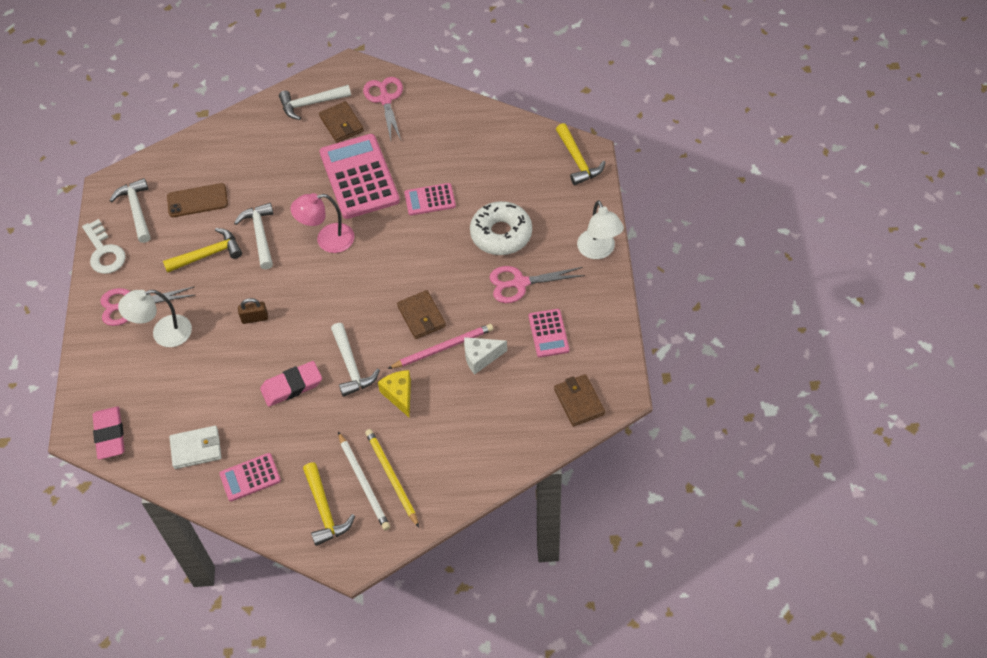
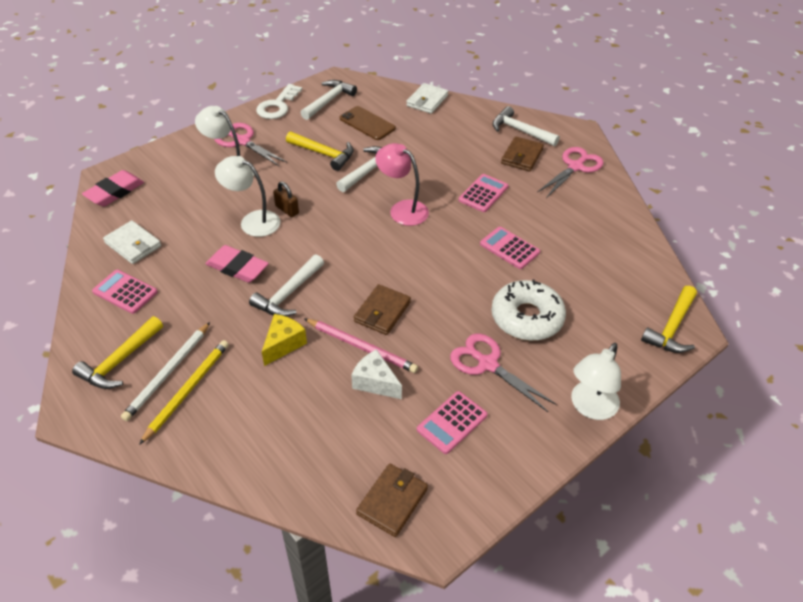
camera: 50 degrees right, 10 degrees down
pink calculator [320,134,400,219] -> pink calculator [459,174,508,212], size x0.51
none -> white lamp [215,156,281,237]
none -> white wallet [406,83,448,114]

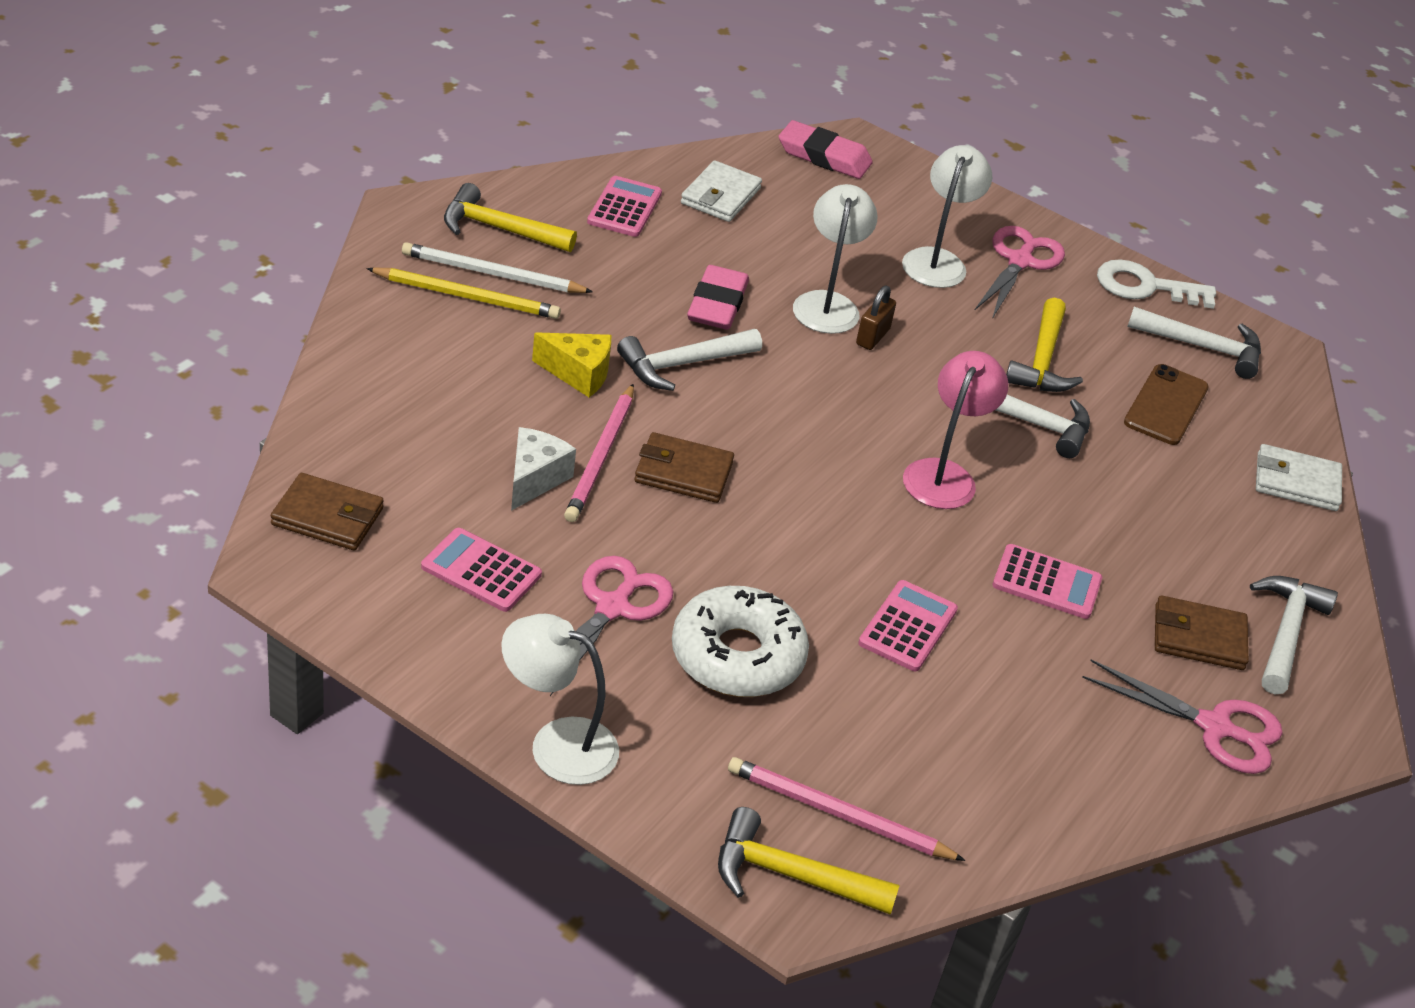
camera: 70 degrees right, 5 degrees down
white hammer [249,254,324,317] -> white hammer turned 45 degrees counterclockwise [617,329,762,391]
none -> pink pencil [728,757,965,861]

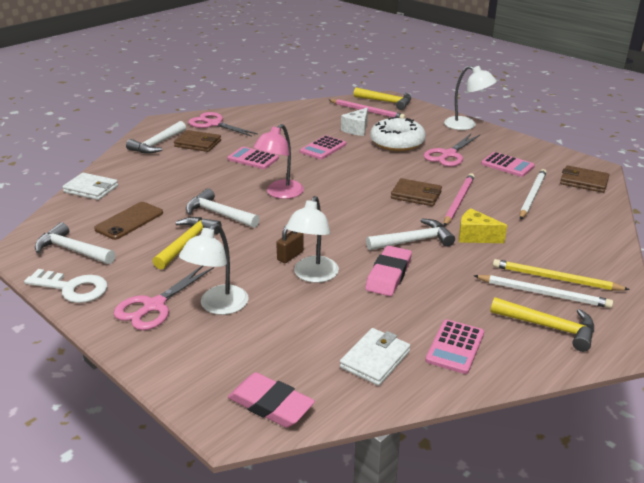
camera: 165 degrees left, 10 degrees down
white cheese [511,427,576,511] -> white cheese moved to [341,107,368,136]
none -> white pencil [520,169,547,220]

